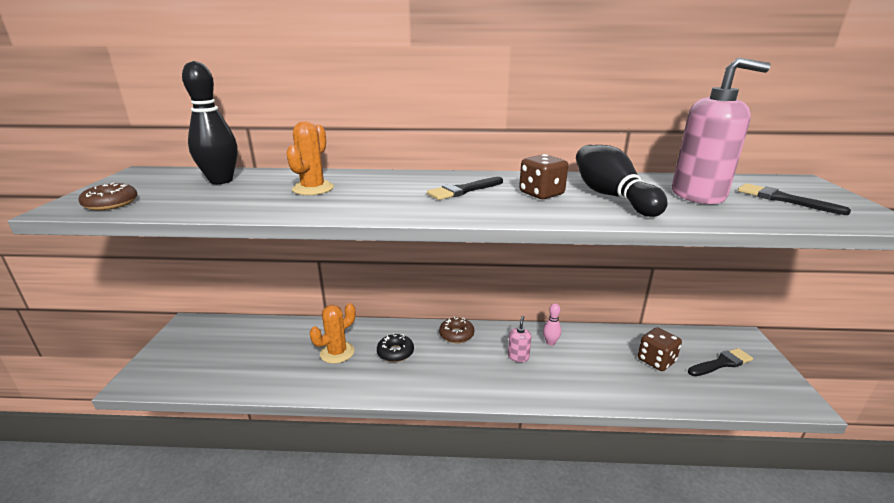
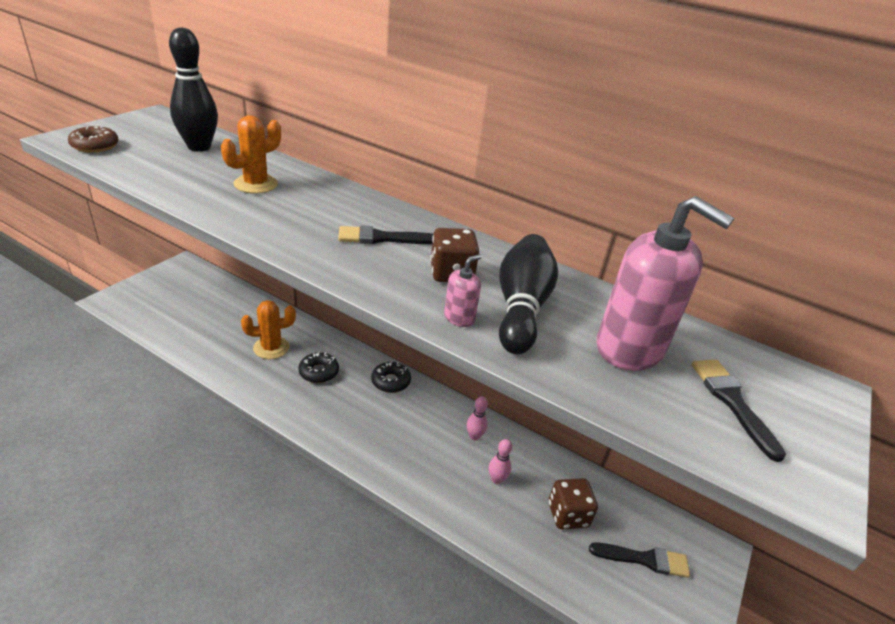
camera: 25 degrees right, 10 degrees up
brown donut [439,317,474,343] -> black donut [371,362,411,393]
pink soap dispenser [508,316,532,362] -> pink soap dispenser moved to [444,254,482,327]
none -> pink bowling pin [489,439,512,484]

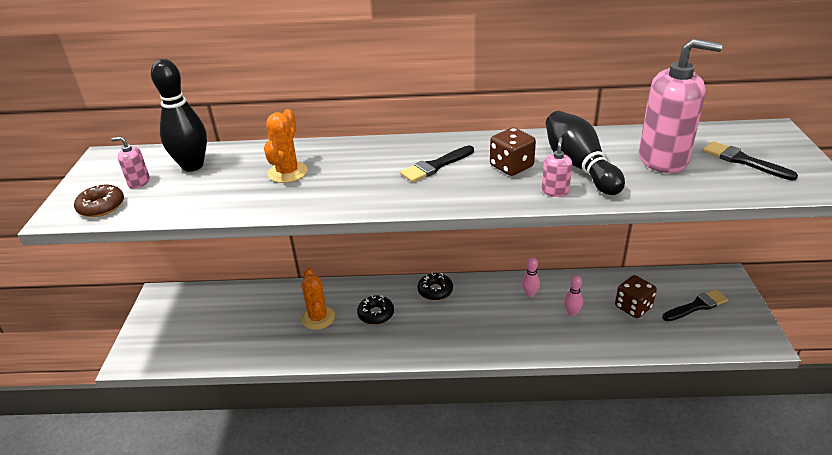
camera: 25 degrees left, 0 degrees up
orange cactus [241,300,296,359] -> orange cactus turned 60 degrees counterclockwise [301,268,335,330]
none -> pink soap dispenser [111,137,150,189]

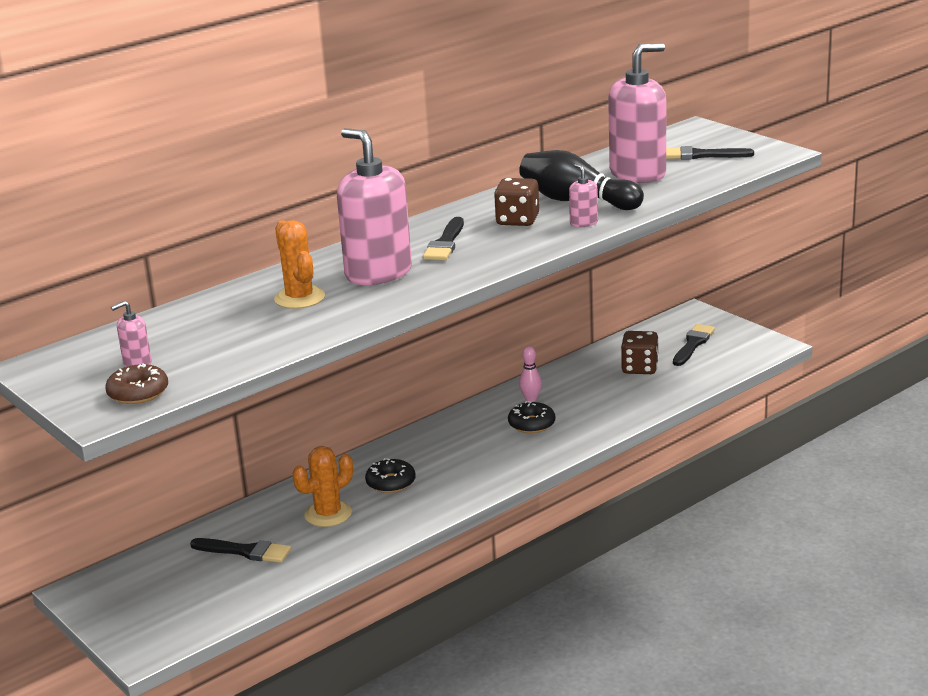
camera: 40 degrees left, 10 degrees down
black bowling pin [151,59,207,172] -> none
orange cactus [301,268,335,330] -> orange cactus turned 75 degrees counterclockwise [293,446,353,527]
black donut [417,273,453,301] -> black donut moved to [508,401,555,433]
pink bowling pin [564,275,583,316] -> none
none -> black brush [190,538,291,563]
none -> pink soap dispenser [337,128,412,285]

